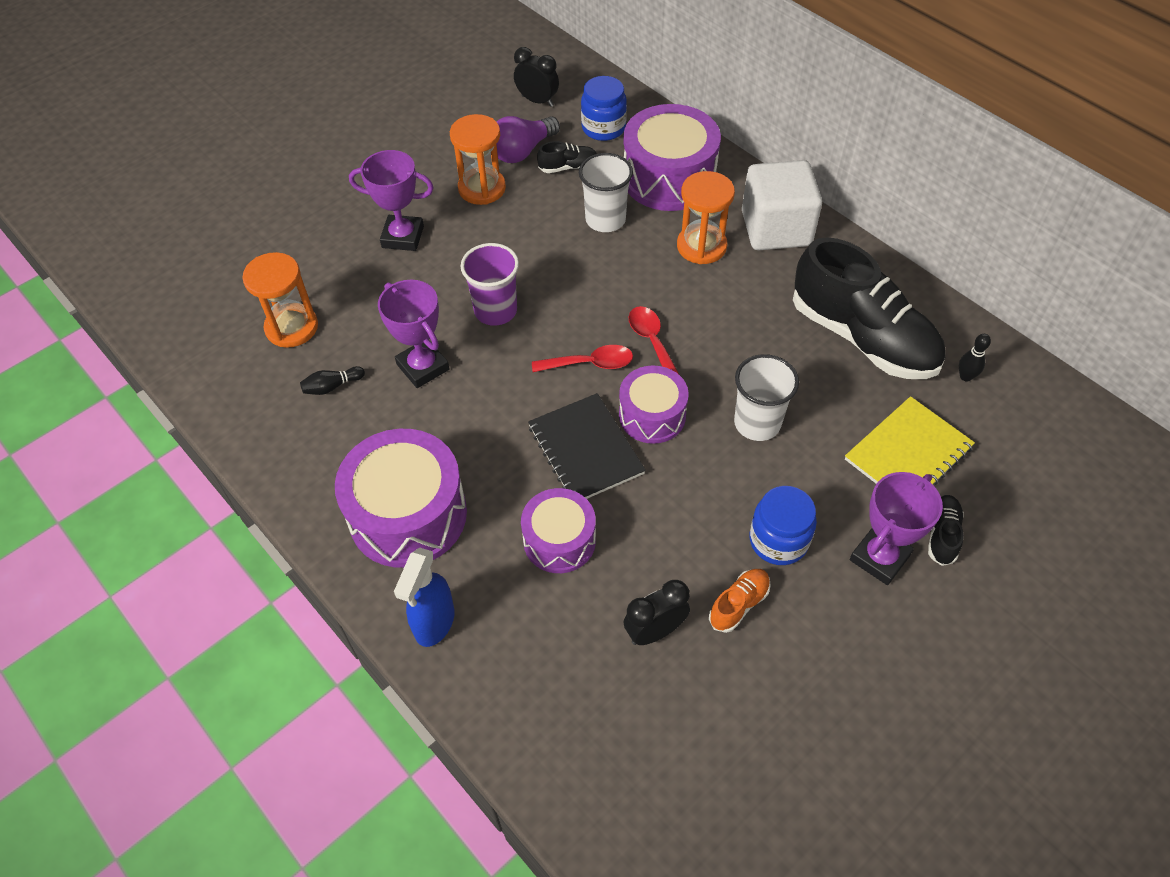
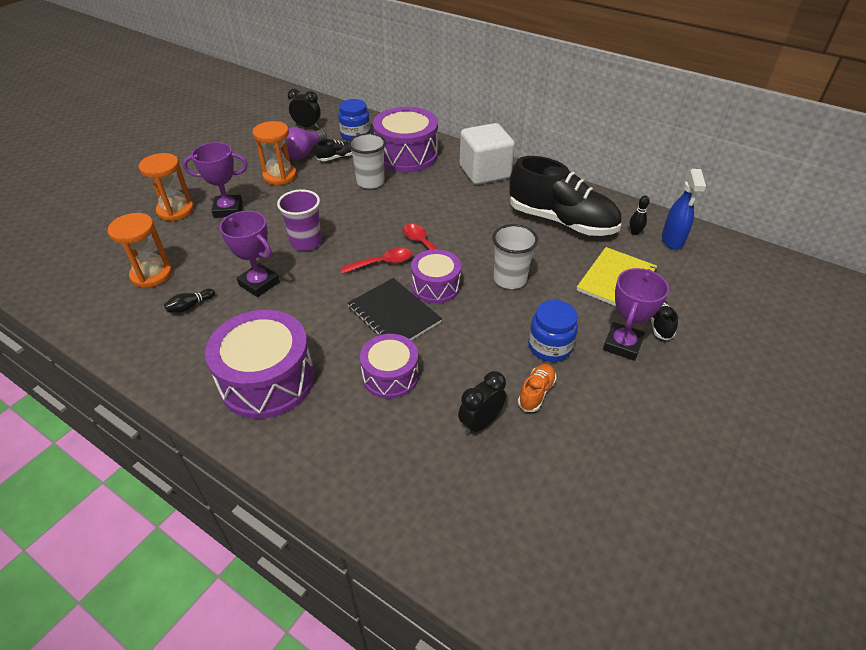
camera: 15 degrees left, 10 degrees down
blue spray bottle [394,548,454,647] -> blue spray bottle moved to [662,169,706,250]
orange hourglass [677,171,735,264] -> orange hourglass moved to [139,153,194,221]

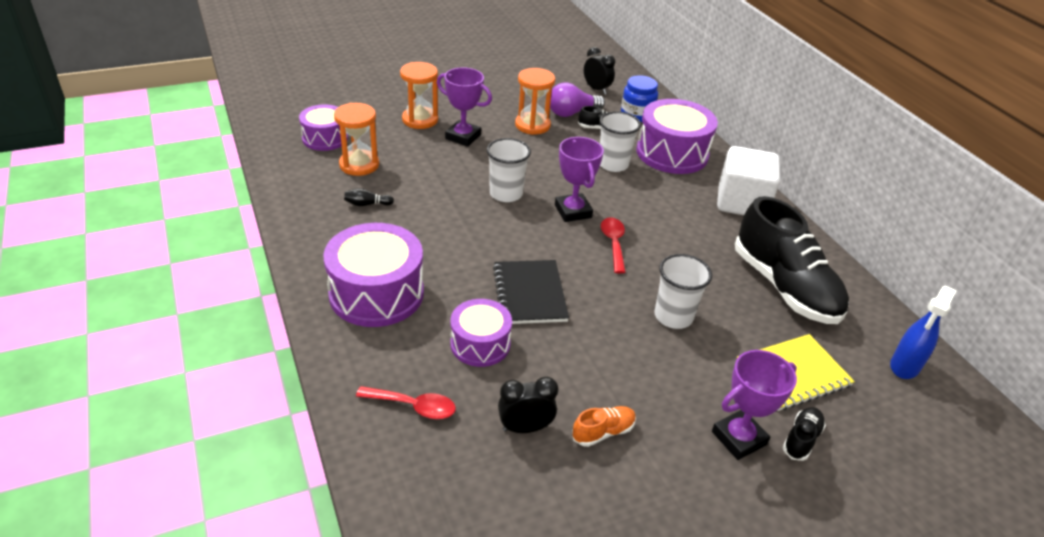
camera: 30 degrees right, 5 degrees down
purple trophy [220,211,280,297] -> purple trophy moved to [555,137,604,222]
purple cup [277,189,322,251] -> white cup [487,138,531,202]
red spoon [340,248,412,274] -> red spoon moved to [356,386,456,419]
purple drum [411,249,461,304] -> purple drum moved to [299,104,348,151]
blue jar [528,300,578,362] -> none
black bowling pin [630,196,650,235] -> none

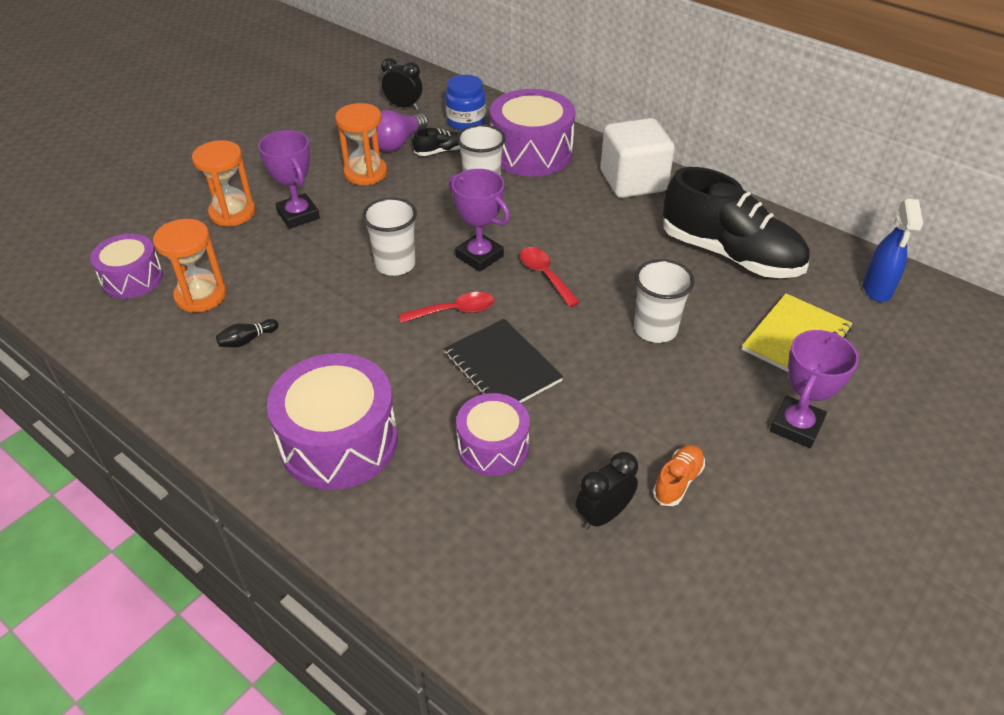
camera: 25 degrees left, 5 degrees up
red spoon [356,386,456,419] -> red spoon moved to [399,292,494,323]
purple trophy [437,67,492,147] -> purple trophy turned 60 degrees clockwise [258,130,320,229]
black shoe [783,407,826,461] -> none

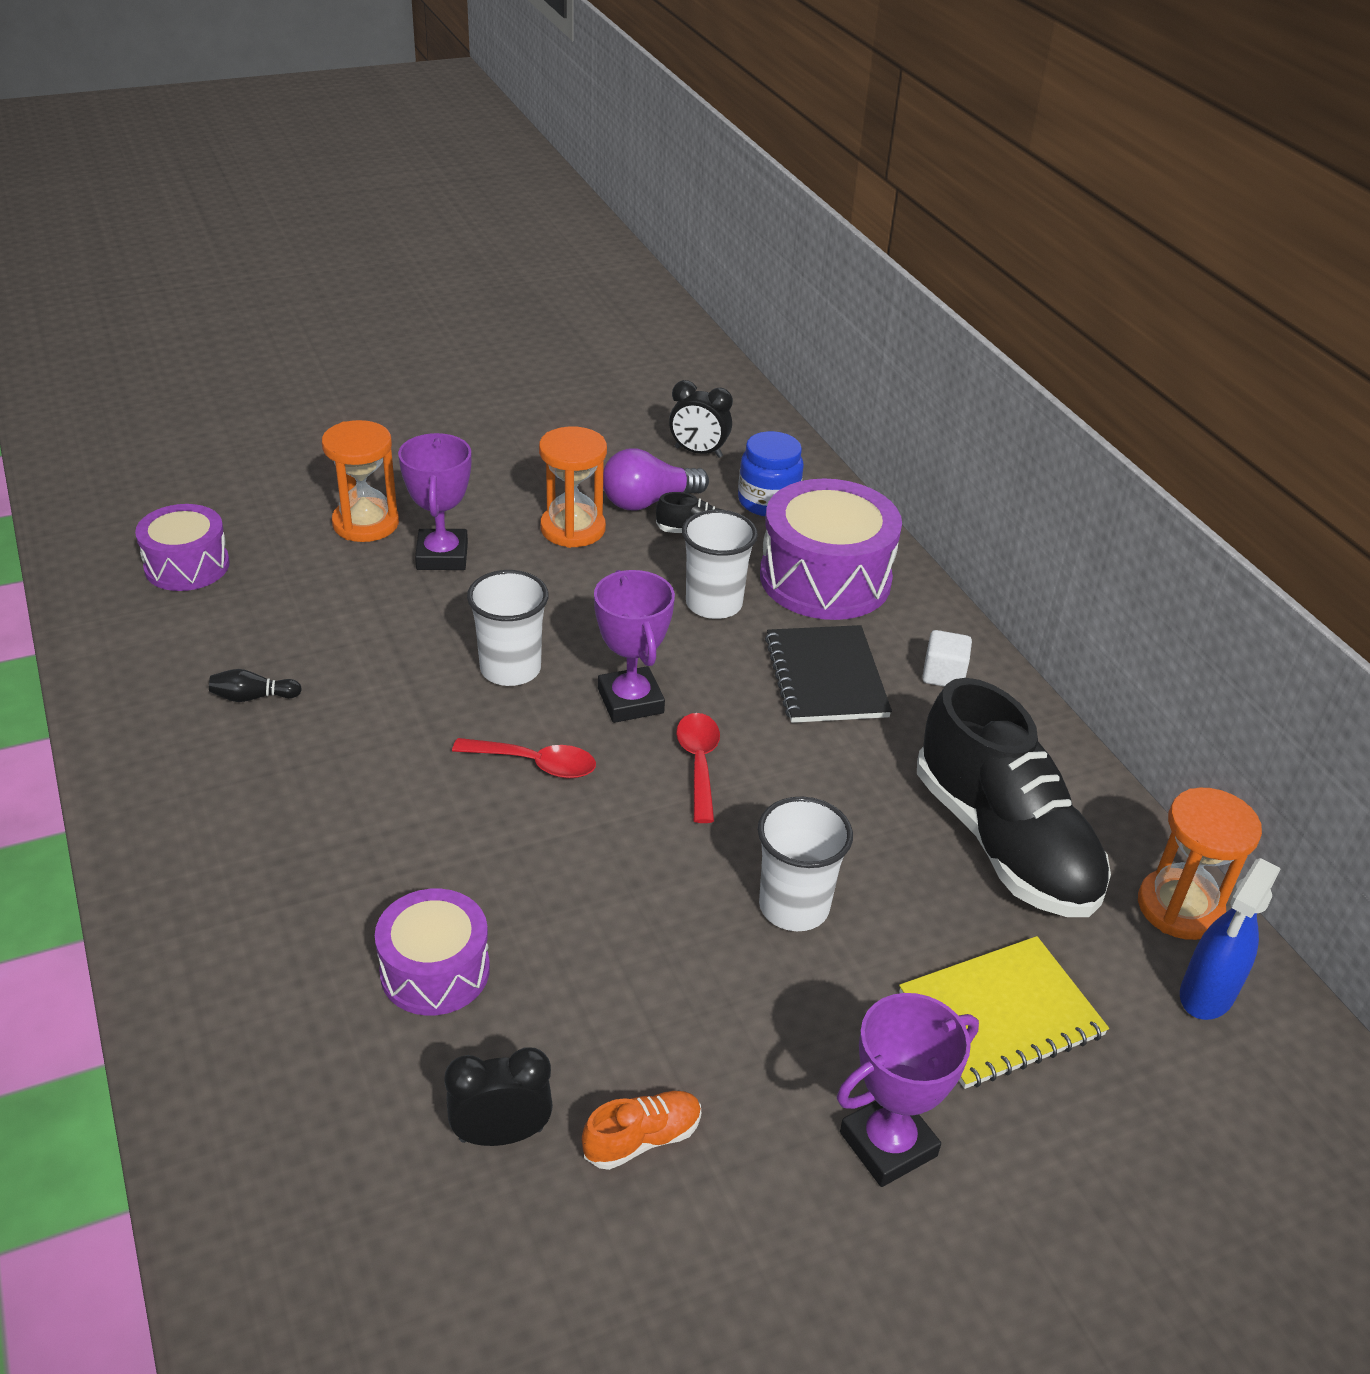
camera: 25 degrees right, 5 degrees down
orange hourglass [153,219,226,313] -> orange hourglass moved to [1138,788,1262,940]
purple drum [267,353,398,490] -> none
black clock [381,58,422,110] -> black clock turned 150 degrees clockwise [669,380,733,458]
black notebook [444,319,563,403] -> black notebook moved to [765,625,892,723]
white cube [600,118,675,198] -> white cube [922,630,972,687], size x0.45

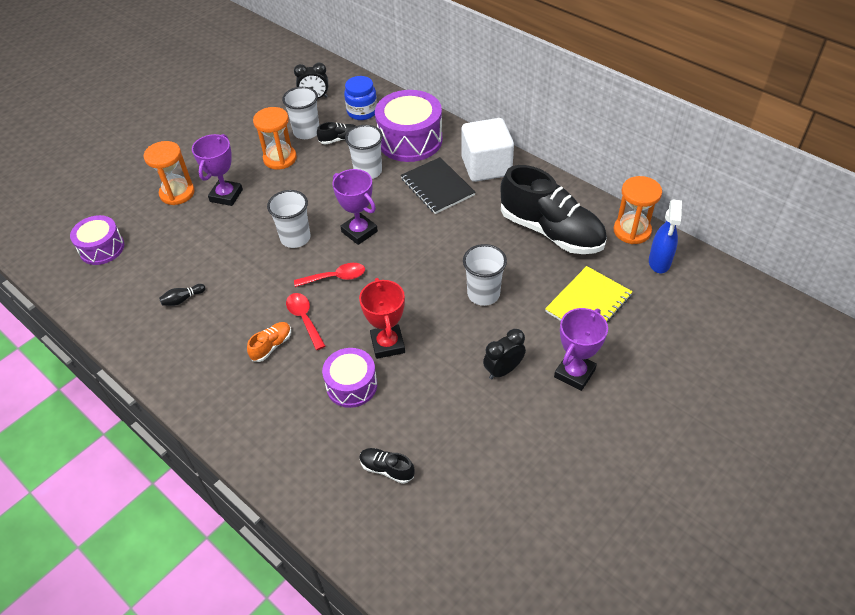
camera: 20 degrees left, 10 degrees up
purple trophy [398,433,471,570] -> purple trophy turned 45 degrees clockwise [192,134,243,206]
black clock [444,1048,553,1146] -> black clock moved to [483,329,526,380]
orange shoe [582,1091,701,1170] -> orange shoe moved to [247,322,291,362]
purple light bulb [603,448,709,511] -> white cup [282,87,319,139]
red spoon [676,713,720,823] -> red spoon moved to [286,293,325,350]
white cube [922,630,972,687] -> white cube [461,118,514,182], size x2.22
none -> red trophy [359,278,405,359]
none -> black shoe [359,448,415,484]

